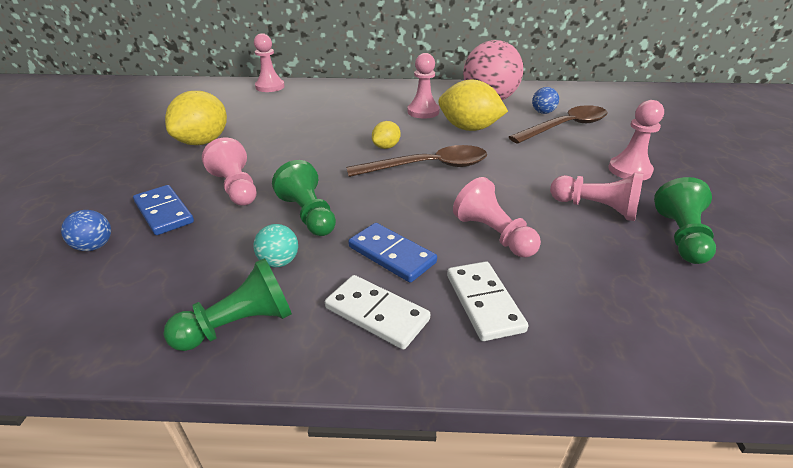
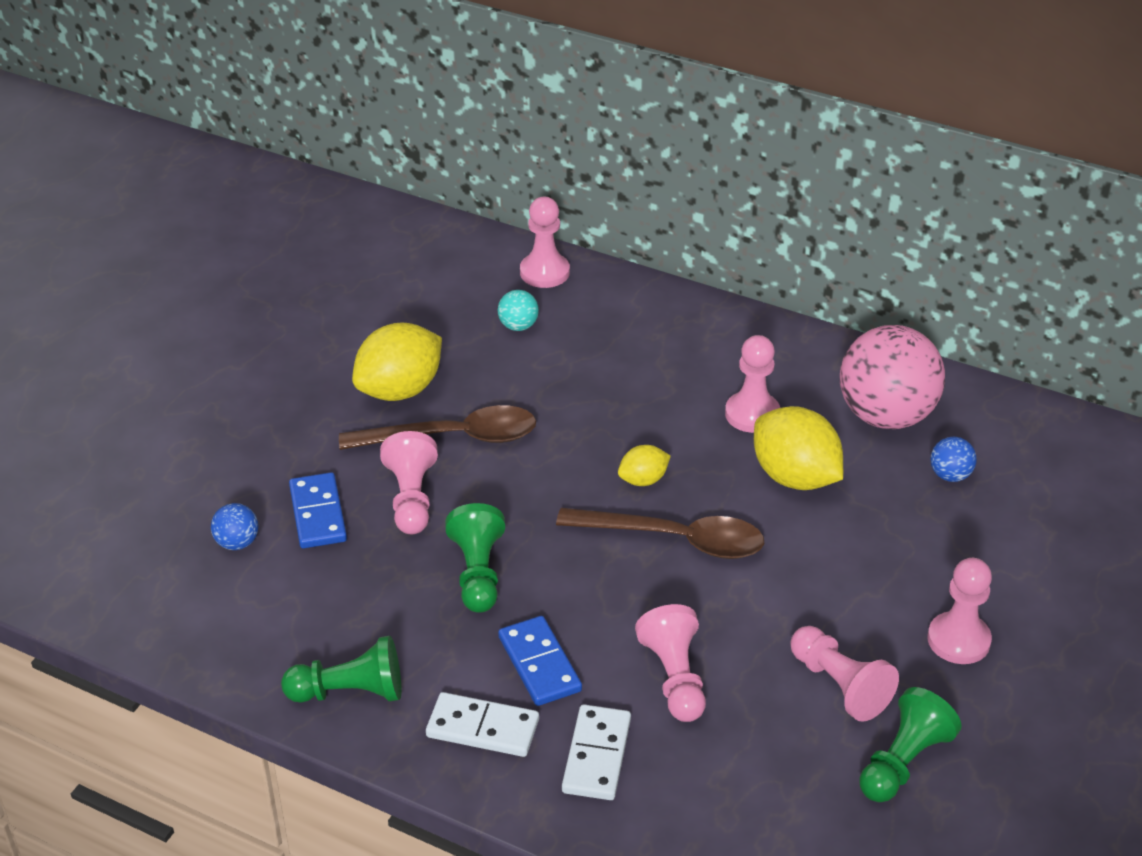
camera: 25 degrees right, 5 degrees up
turquoise ball [253,224,298,267] -> turquoise ball moved to [498,290,539,331]
white domino [325,275,430,350] -> white domino turned 45 degrees counterclockwise [426,692,539,757]
brown spoon [509,105,607,144] -> brown spoon moved to [339,405,536,450]

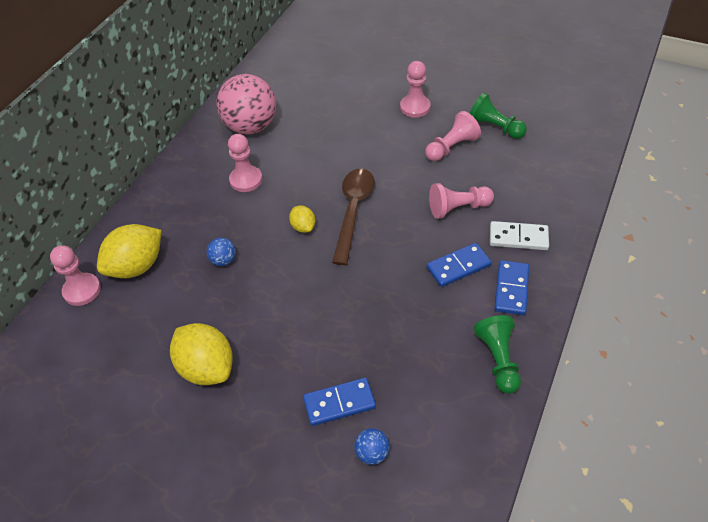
camera: 90 degrees left, 10 degrees up
brown spoon [339,405,536,450] -> none
pink pawn [380,431,438,534] -> none
white domino [426,692,539,757] -> blue domino [494,260,529,315]
green pawn [445,503,505,613] -> none
turquoise ball [498,290,539,331] -> none
yellow lemon [754,406,843,490] -> yellow lemon moved to [97,224,162,278]
blue ball [930,437,977,482] -> blue ball moved to [207,238,236,266]

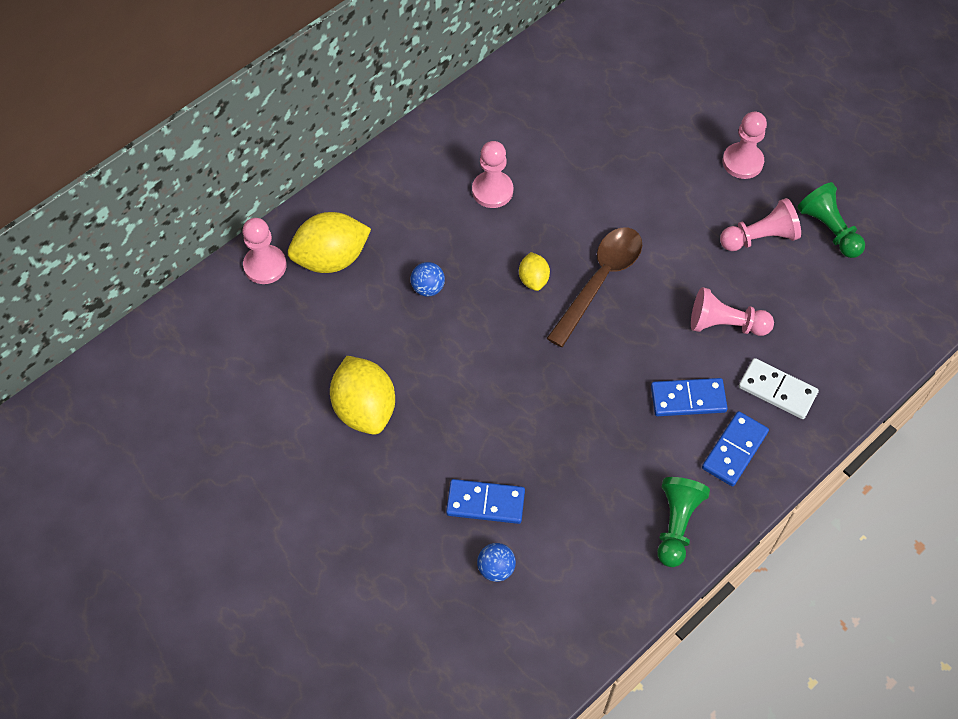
camera: 20 degrees right, 10 degrees up
pink ball [217,74,276,134] -> none

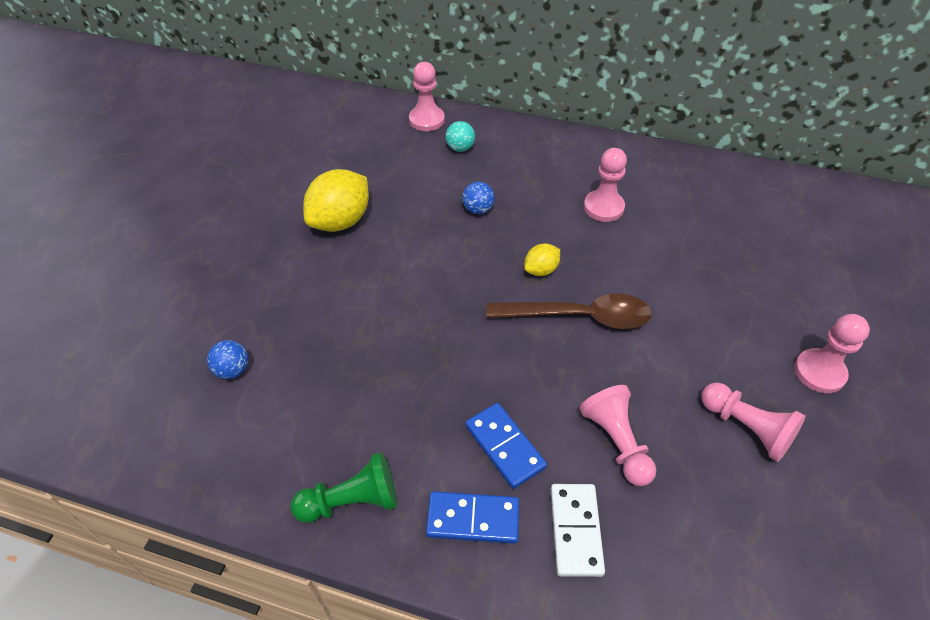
camera: 60 degrees right, 10 degrees down
yellow lemon [288,212,371,273] -> turquoise ball [446,121,475,152]
blue domino [446,479,525,524] -> none
green pawn [797,182,865,258] -> none

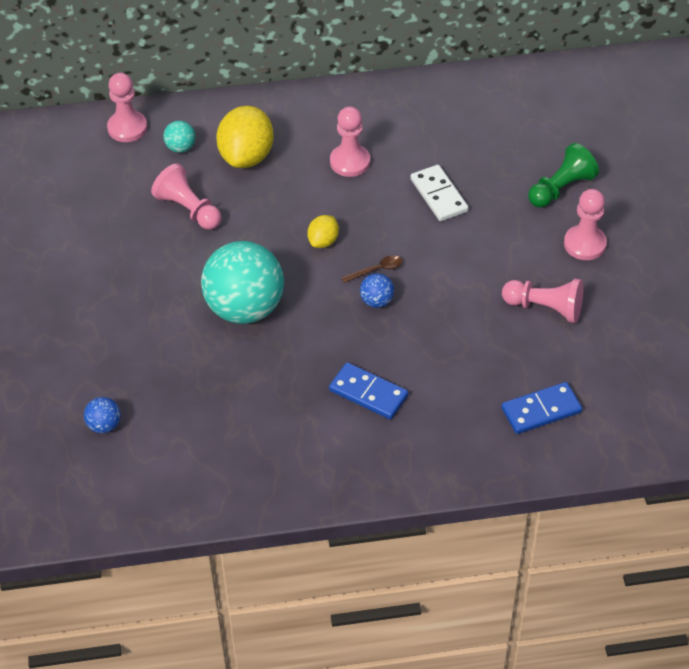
camera: 25 degrees left, 0 degrees up
green pawn [291,452,397,523] -> green pawn moved to [528,143,599,207]
yellow lemon [303,169,369,232] -> yellow lemon moved to [216,106,274,168]
blue domino [426,491,519,544] -> blue domino moved to [501,382,582,434]
blue ball [462,182,495,214] -> blue ball moved to [360,273,394,308]
brown spoon [486,294,652,329] -> brown spoon [341,255,402,283], size x0.43
white domino [551,484,605,577] -> white domino moved to [410,165,469,221]
pink pawn [580,385,656,486] -> pink pawn moved to [151,163,221,230]
none -> turquoise ball [201,241,284,324]

